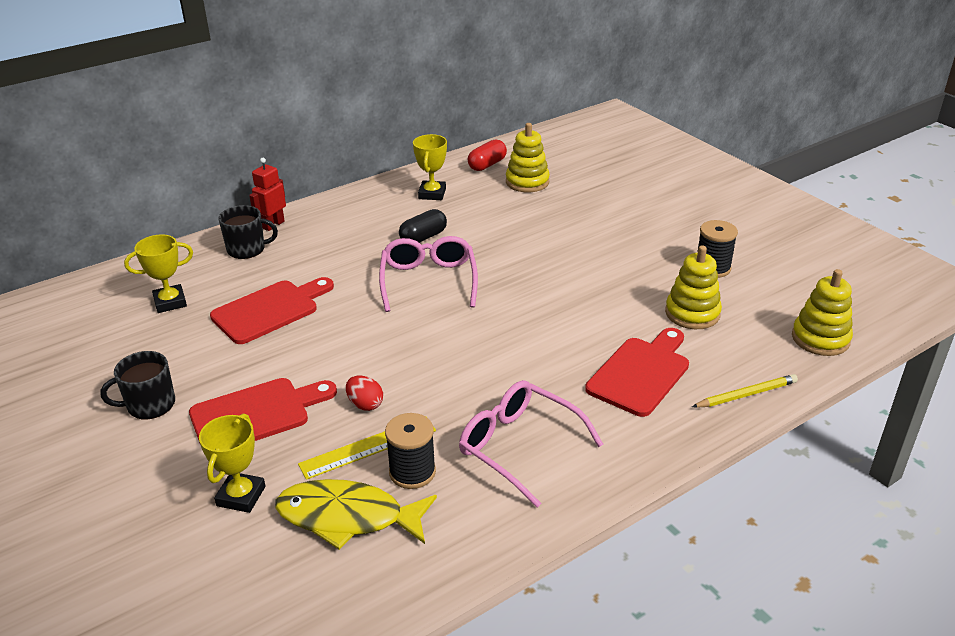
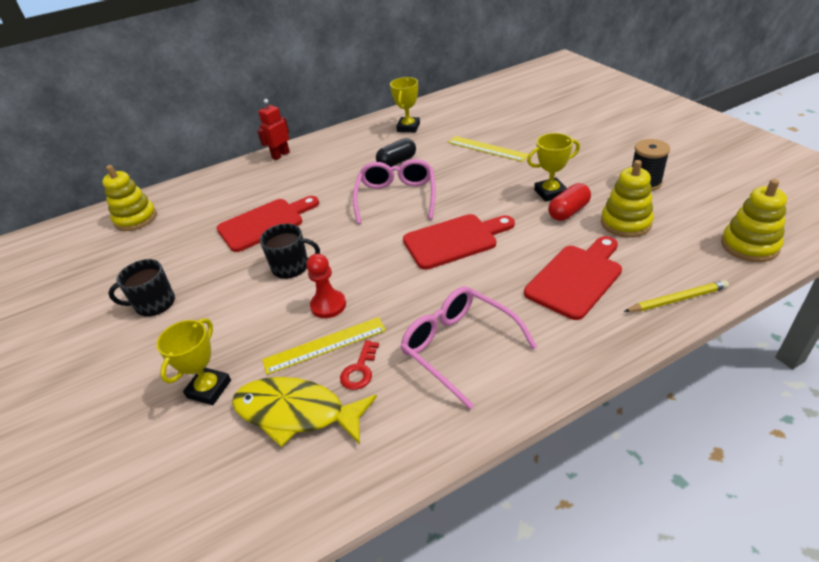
camera: 10 degrees right, 5 degrees up
yellow trophy [124,234,193,313] -> yellow trophy moved to [527,133,580,202]
red cutting board [189,378,337,451] -> red cutting board moved to [403,214,515,270]
black mug [218,205,278,259] -> black mug moved to [260,224,320,279]
red egg [346,376,383,411] -> red pawn [306,254,346,318]
black spool [385,413,436,489] -> red key [340,340,379,390]
red capsule [468,139,507,171] -> red capsule moved to [548,183,591,221]
yellow stacking toy [506,123,550,192] -> yellow stacking toy moved to [102,165,157,231]
none -> yellow ruler [448,136,529,162]

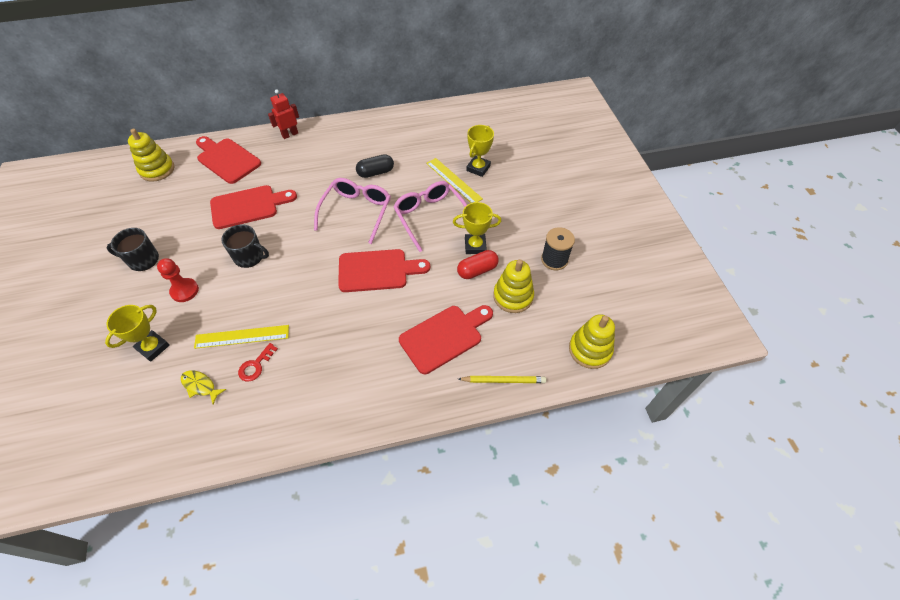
camera: 10 degrees right, 15 degrees up
yellow fish [232,377,377,447] -> yellow fish [181,370,227,404], size x0.49
red pawn [306,254,346,318] -> red pawn moved to [157,258,199,302]
yellow trophy [390,77,420,132] -> yellow trophy moved to [466,125,494,177]
pink glasses [400,286,537,410] -> pink glasses moved to [393,181,467,252]
none -> red cutting board [196,136,261,184]

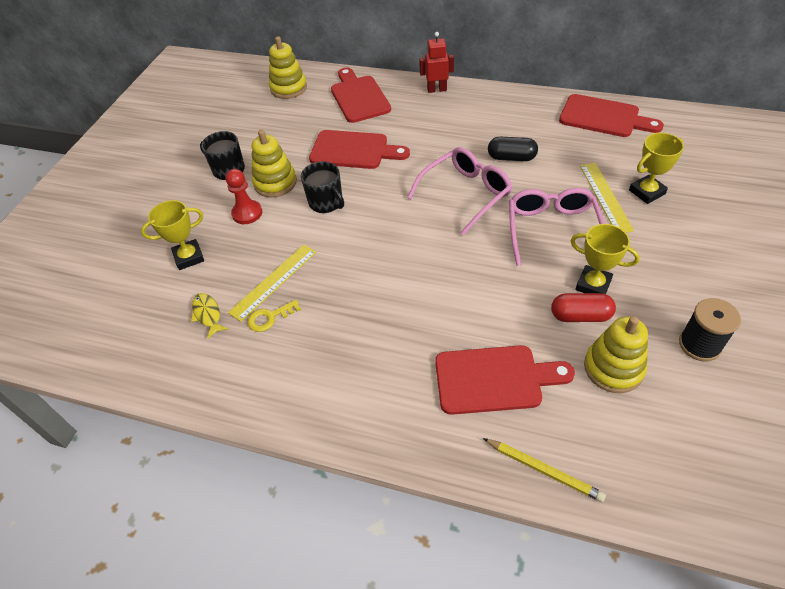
camera: 35 degrees right, 5 degrees down
yellow ruler [194,325,289,349] -> yellow ruler turned 75 degrees counterclockwise [228,244,316,322]
red key [238,343,278,381] -> yellow key [247,300,301,332]
red cutting board [338,249,430,292] -> red cutting board moved to [559,94,664,137]
yellow stacking toy [569,314,615,369] -> yellow stacking toy moved to [252,130,297,198]

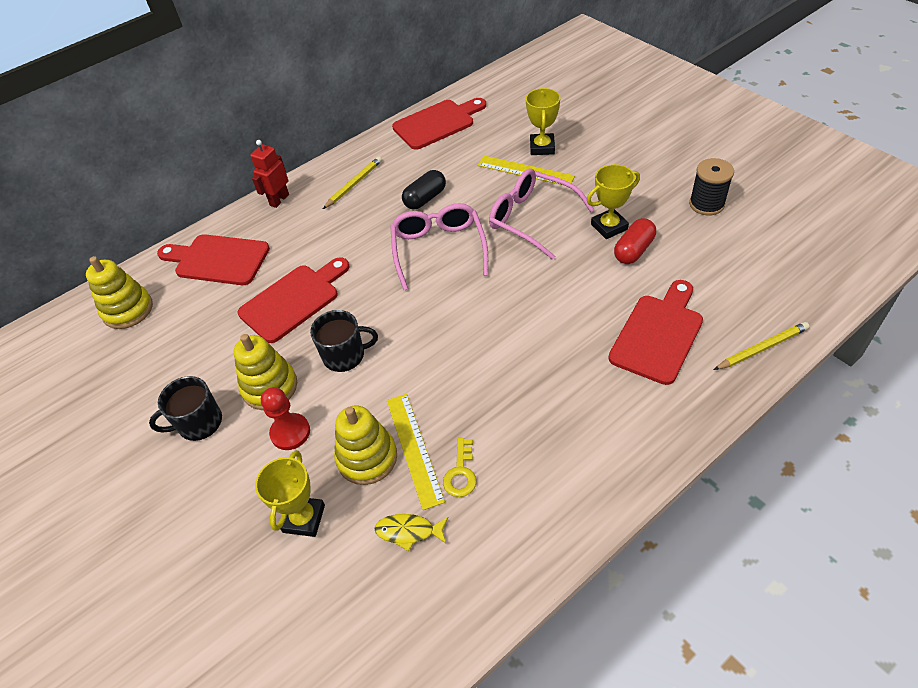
camera: 55 degrees left, 0 degrees up
yellow stacking toy [584,316,648,393] -> yellow stacking toy moved to [334,406,397,485]
none -> yellow pencil [323,156,382,209]

